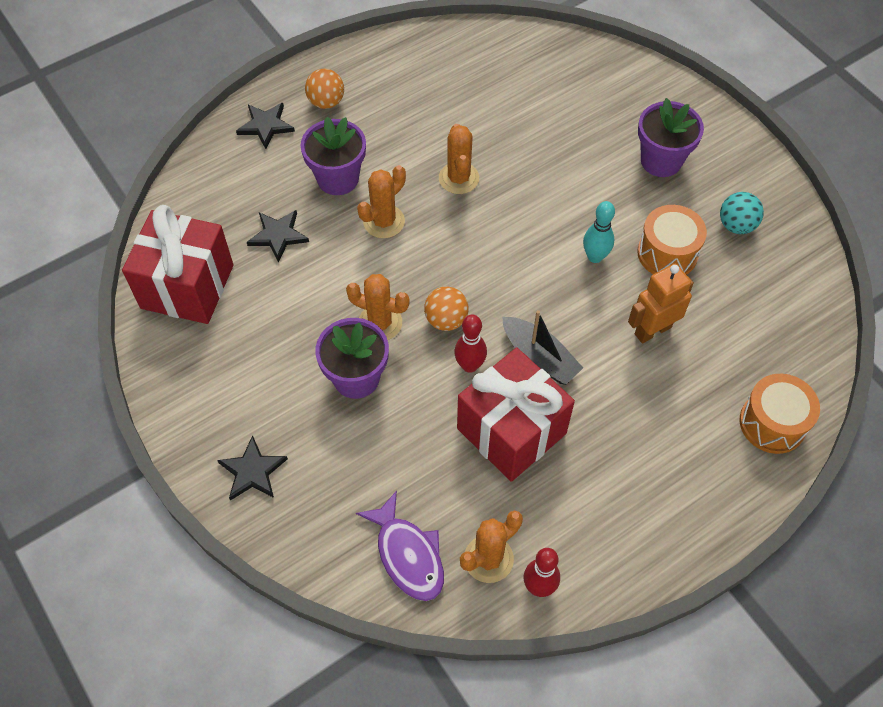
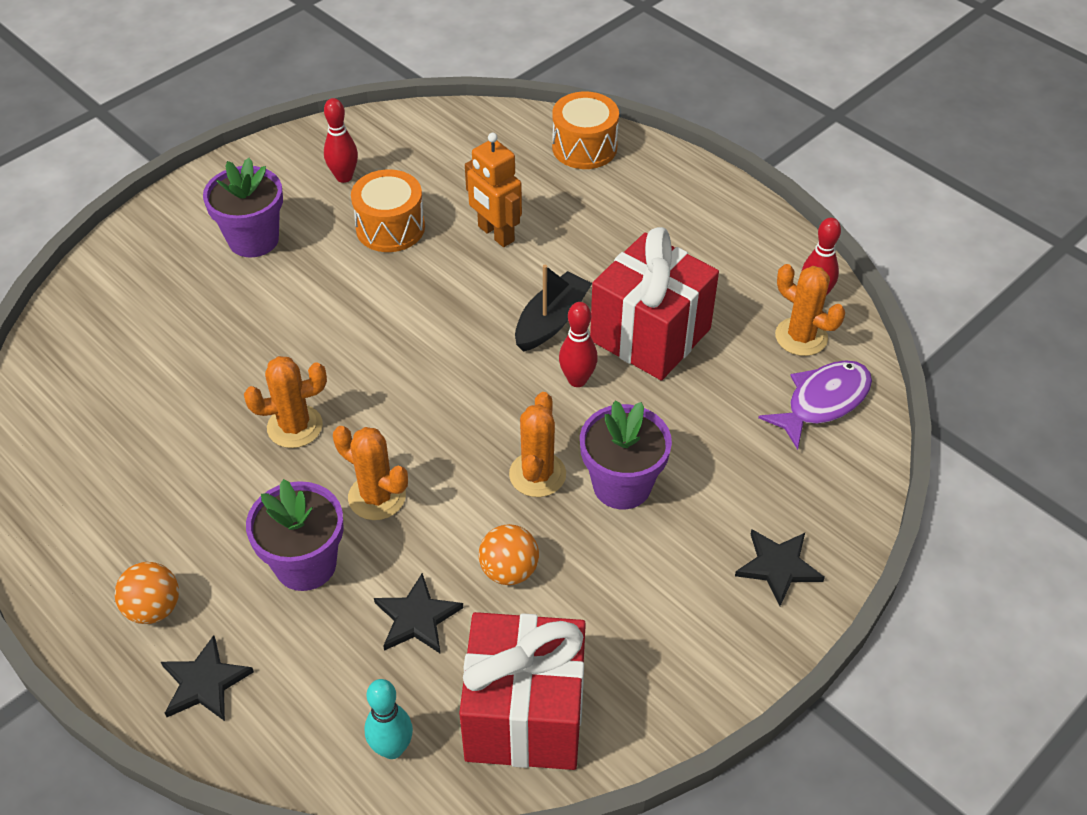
camera: 100 degrees left, 10 degrees down
orange ball [424,286,468,331] -> orange ball moved to [479,524,539,585]
turquoise bowling pin [583,201,615,263] -> turquoise bowling pin moved to [364,679,413,759]
turquoise ball [720,192,764,234] -> red bowling pin [324,98,358,183]

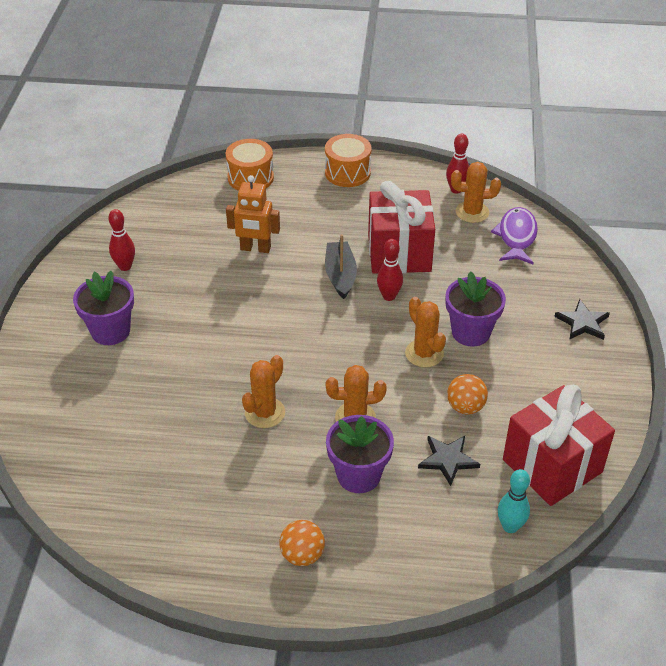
camera: 40 degrees left, 5 degrees down
black star [161,635,254,721] -> none
orange drum [351,170,425,252] -> orange drum moved to [325,134,372,187]

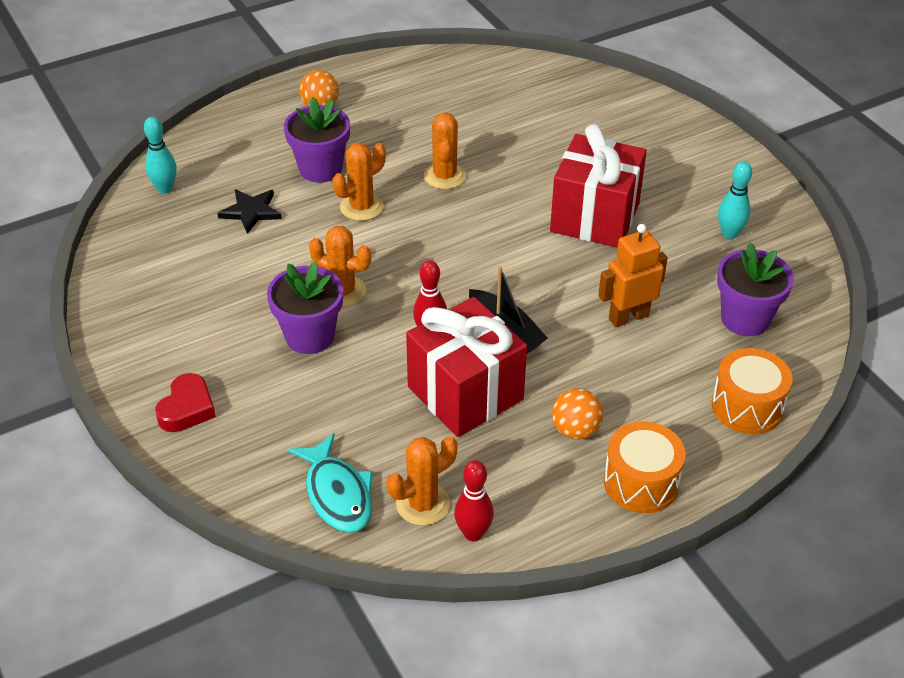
camera: 145 degrees right, 0 degrees up
purple flower pot [73,271,134,345] -> purple flower pot moved to [717,243,794,336]
red bowling pin [108,209,135,271] -> turquoise bowling pin [718,161,752,239]
orange ball [447,374,488,415] -> orange ball moved to [552,388,603,440]
purple fish [491,207,538,264] -> turquoise fish [288,433,373,533]
red gift [503,385,615,506] -> red gift moved to [550,124,647,248]
black star [554,299,610,340] -> red heart [155,373,216,432]

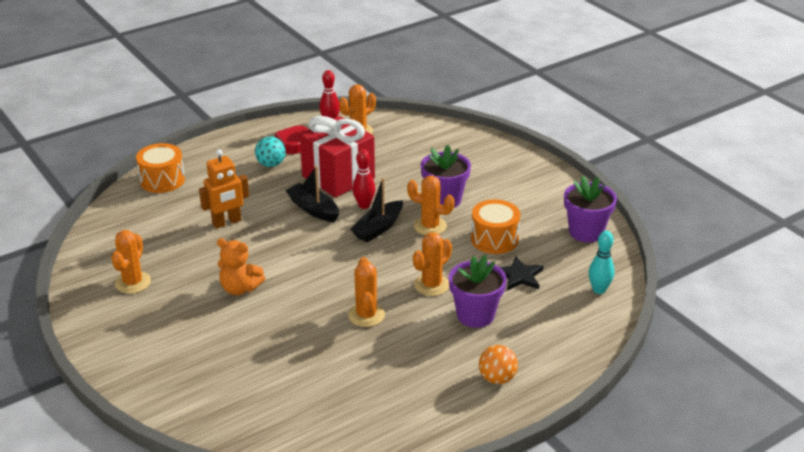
camera: 175 degrees right, 10 degrees down
red heart [155,373,216,432] -> red heart moved to [275,125,308,154]
turquoise fish [288,433,373,533] -> none
red gift [550,124,647,248] -> orange teddy bear [217,238,265,295]
orange ball [552,388,603,440] -> turquoise ball [255,136,286,167]
orange drum [604,421,686,513] -> orange drum moved to [471,200,520,254]
purple flower pot [717,243,794,336] -> purple flower pot moved to [564,175,617,242]
turquoise bowling pin [718,161,752,239] -> orange cactus [111,230,151,294]
none -> black boat [350,178,403,242]

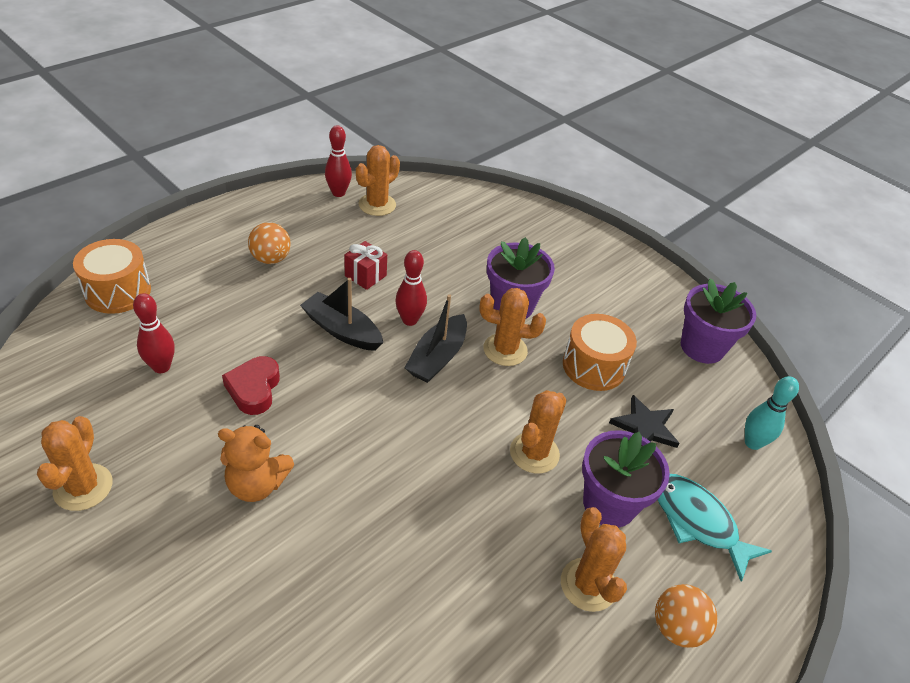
camera: 15 degrees left, 10 degrees up
orange robot [199,149,249,229] -> none
turquoise ball [255,136,286,167] -> orange ball [248,222,291,264]
red heart [275,125,308,154] -> red heart moved to [222,356,280,415]
red gift [300,116,375,197] -> red gift [344,241,387,290], size x0.43
orange cactus [348,257,385,327] -> orange cactus moved to [561,507,627,612]
none -> red bowling pin [133,293,175,373]
none -> turquoise fish [657,474,772,582]

